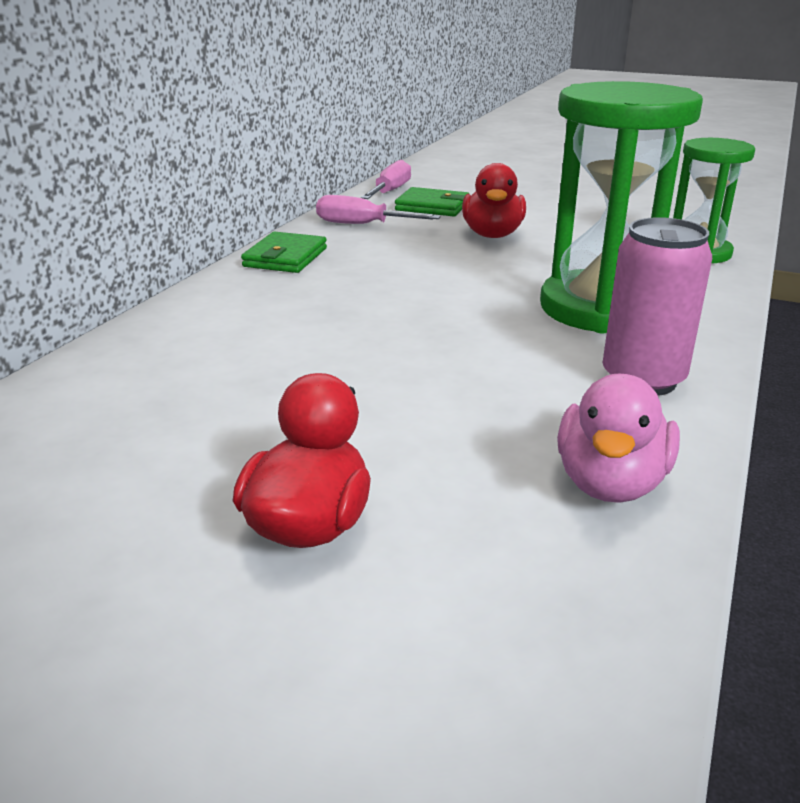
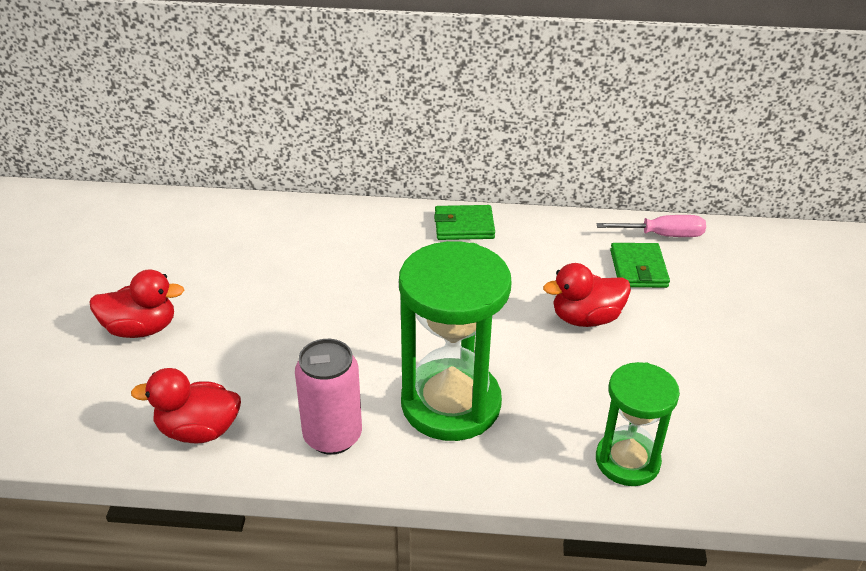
camera: 70 degrees right, 10 degrees up
pink screwdriver [316,195,441,224] -> none
pink duck [557,374,680,503] -> red duck [131,368,241,443]

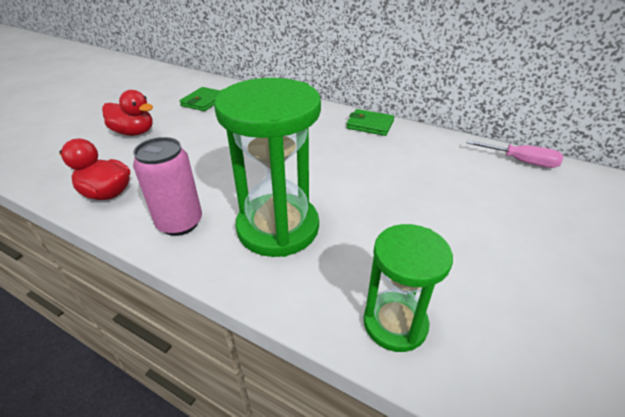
camera: 25 degrees right, 0 degrees up
red duck [543,263,631,327] -> none
green wallet [610,243,670,288] -> green wallet moved to [179,87,220,111]

